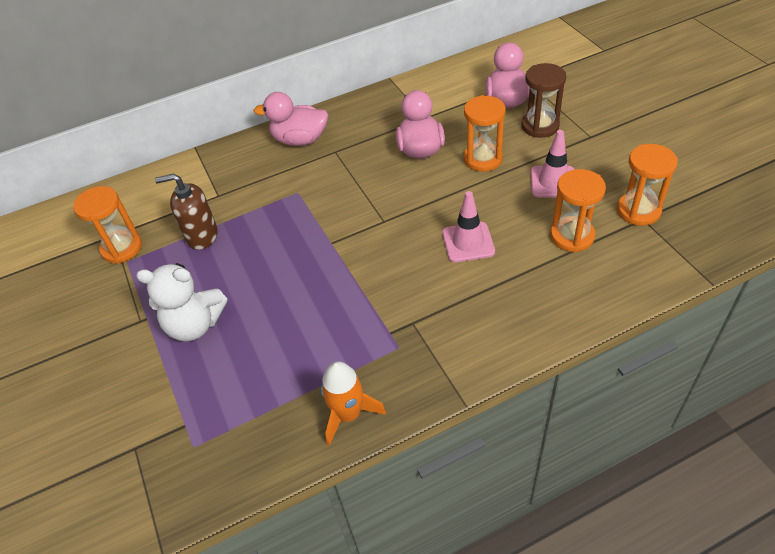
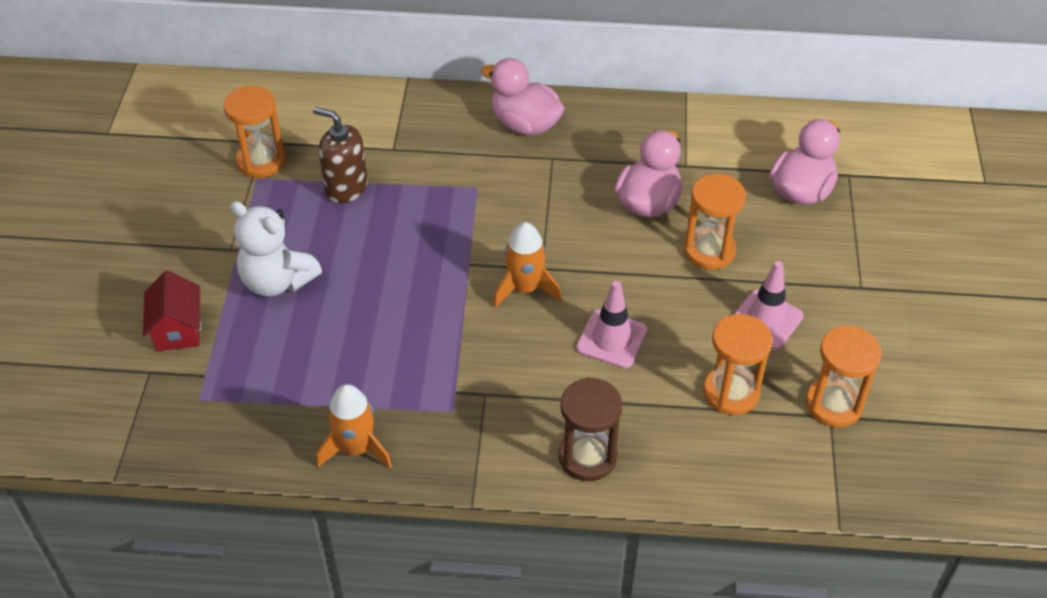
camera: 25 degrees right, 0 degrees up
brown hourglass [521,63,566,138] -> brown hourglass moved to [559,377,622,481]
none -> red house [143,271,201,351]
none -> orange rocket [493,222,562,307]

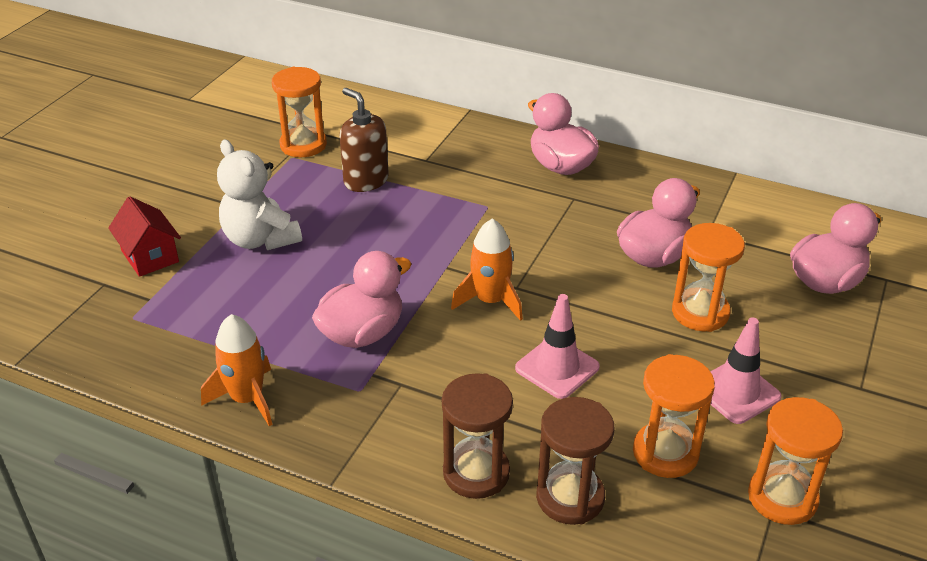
camera: 20 degrees right, 10 degrees down
red house [143,271,201,351] -> red house turned 45 degrees counterclockwise [108,196,181,277]
none -> pink duck [312,251,411,348]
none -> brown hourglass [536,397,614,525]

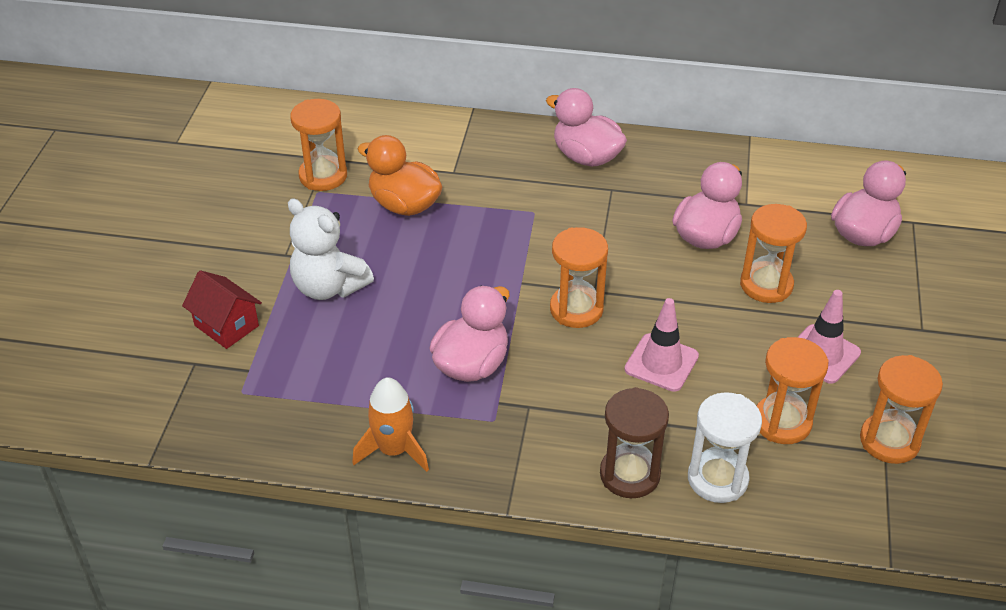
camera: 15 degrees left, 5 degrees up
brown soap dispenser [340,88,389,192] -> orange duck [358,135,442,216]
orange rocket [451,218,523,321] -> orange hourglass [550,227,608,328]
brown hourglass [536,397,614,525] -> white hourglass [688,392,762,503]

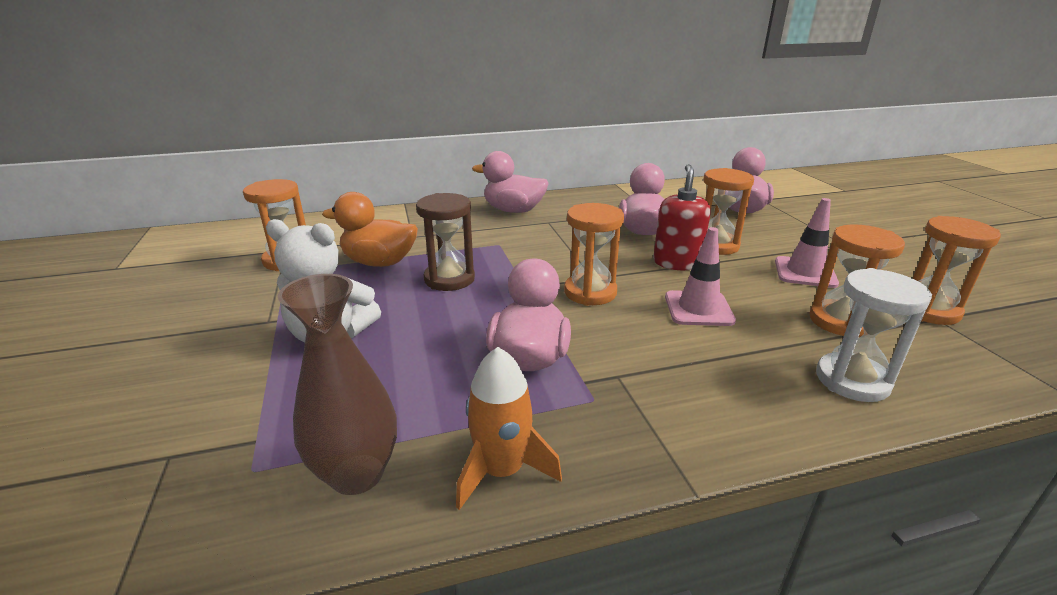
camera: 25 degrees left, 15 degrees down
red house [182,270,262,349] -> none
brown hourglass [600,387,669,498] -> brown hourglass moved to [416,193,475,291]
none -> brown vase [278,274,397,495]
none -> red soap dispenser [653,164,711,270]

